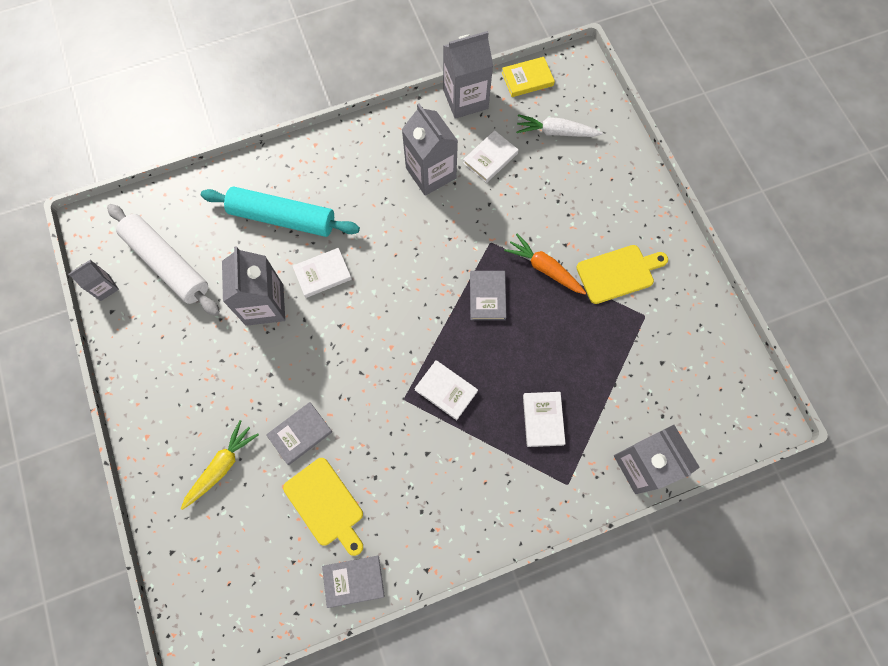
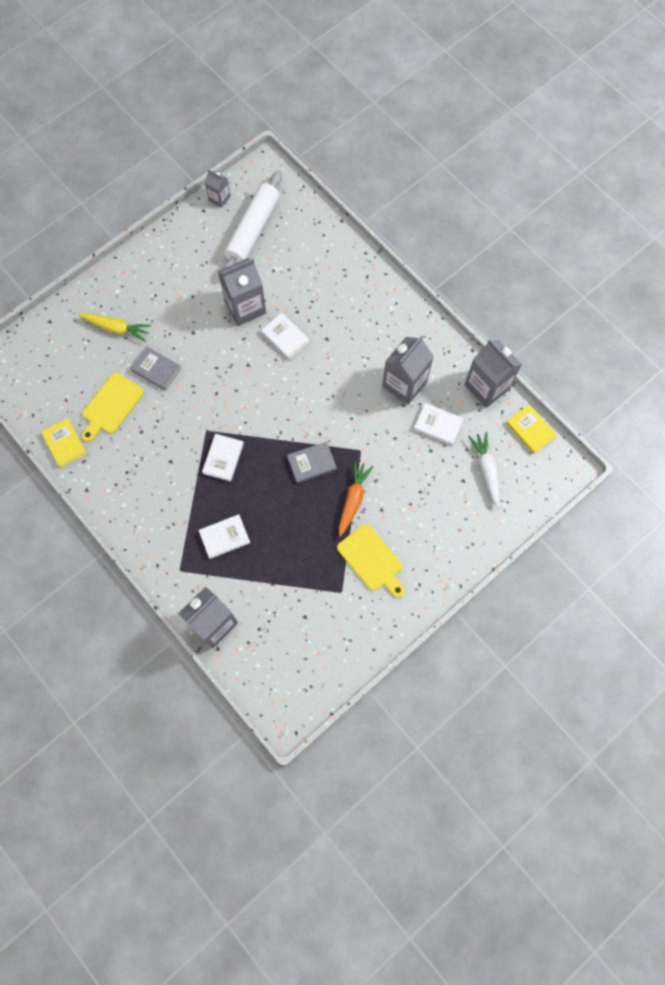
camera: 70 degrees right, 0 degrees up
turquoise rolling pin [201,187,360,237] -> none
grey book [322,555,385,608] -> yellow book [41,418,87,468]

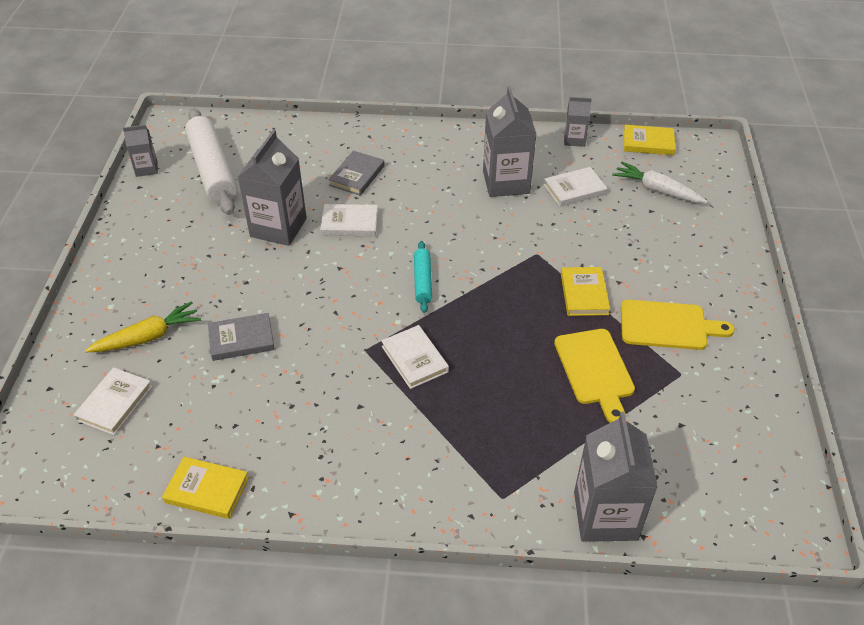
camera: 45 degrees left, 25 degrees down
yellow cutting board [81,373,144,442] -> yellow cutting board moved to [554,329,635,423]
white book [199,514,250,559] -> white book moved to [74,367,153,435]
grey book [287,442,337,483] -> grey book moved to [328,151,385,196]
orange carrot [339,461,373,537] -> yellow book [561,267,610,316]
grey carton [465,339,522,408] -> grey carton [564,97,592,147], size x0.53
none -> turquoise rolling pin [414,241,432,313]

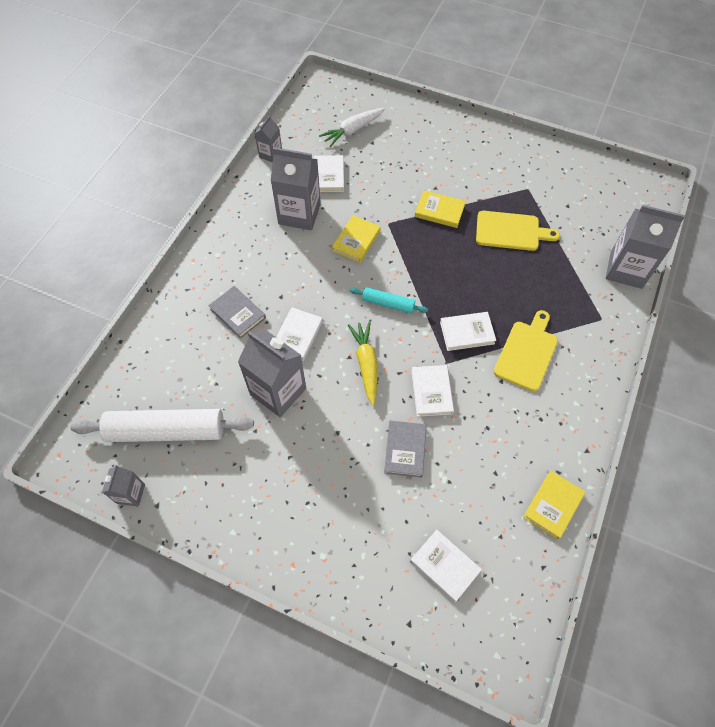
camera: 70 degrees left, 15 degrees up
yellow carrot [85,301,201,352] -> yellow carrot moved to [348,321,377,405]
yellow cutting board [621,300,734,350] -> yellow cutting board moved to [494,310,558,392]
yellow book [623,125,676,155] -> yellow book moved to [332,215,381,263]
none -> white book [411,365,454,417]

